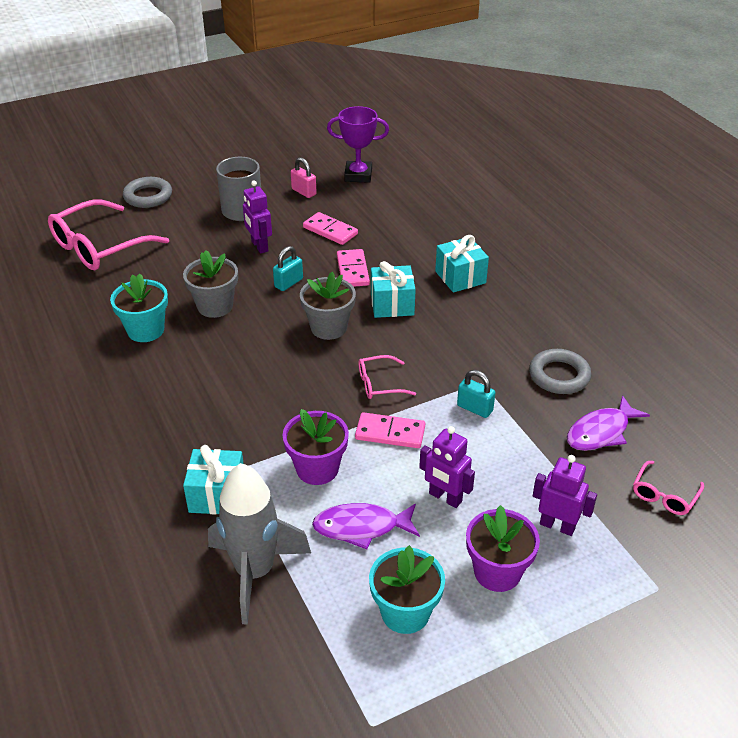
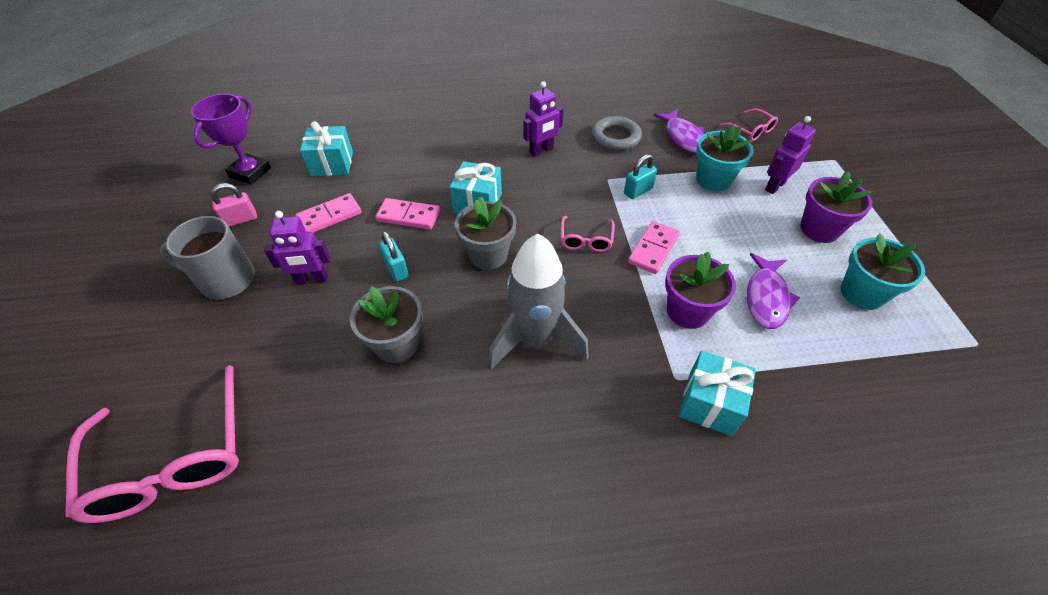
camera: 70 degrees left, 10 degrees up
turquoise flower pot [110,273,168,342] -> turquoise flower pot moved to [696,124,754,192]
grey ring [123,177,172,208] -> none
grey rocket [208,463,311,625] -> grey rocket moved to [488,234,589,370]
purple robot [419,426,475,508] -> purple robot moved to [523,81,563,157]
turquoise gift [435,235,489,293] -> turquoise gift moved to [300,121,353,176]

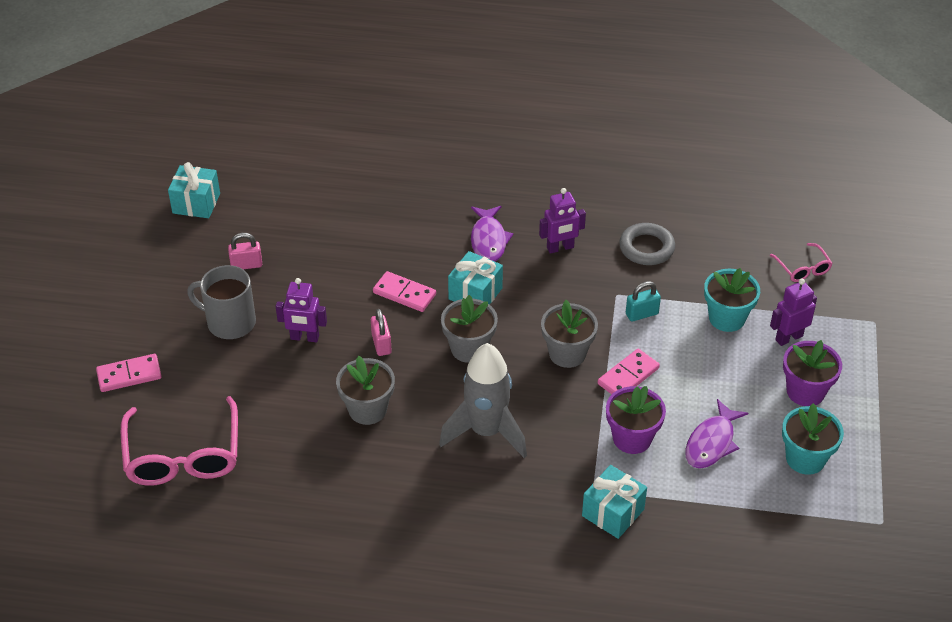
camera: 15 degrees right, 5 degrees down
purple trophy [191,94,271,185] -> none
pink domino [296,193,362,233] -> pink domino moved to [96,354,162,392]
turquoise gift [300,121,353,176] -> turquoise gift moved to [168,162,220,218]
turquoise padlock [379,231,409,282] -> pink padlock [371,309,392,356]
pink glasses [561,216,615,252] -> grey flower pot [541,300,598,368]
purple fish [653,109,704,154] -> purple fish moved to [471,206,514,262]

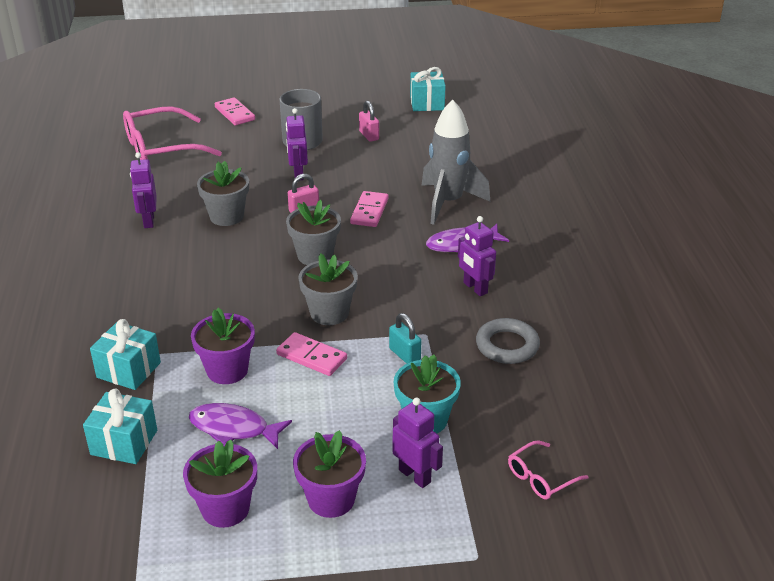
camera: 75 degrees right, 10 degrees down
grey rocket [439,343,527,458] -> grey rocket moved to [421,100,490,225]
turquoise gift [448,251,503,305] -> turquoise gift moved to [83,388,157,464]
turquoise flower pot [782,403,844,475] -> purple flower pot [183,440,257,528]
none -> purple robot [130,152,157,228]

